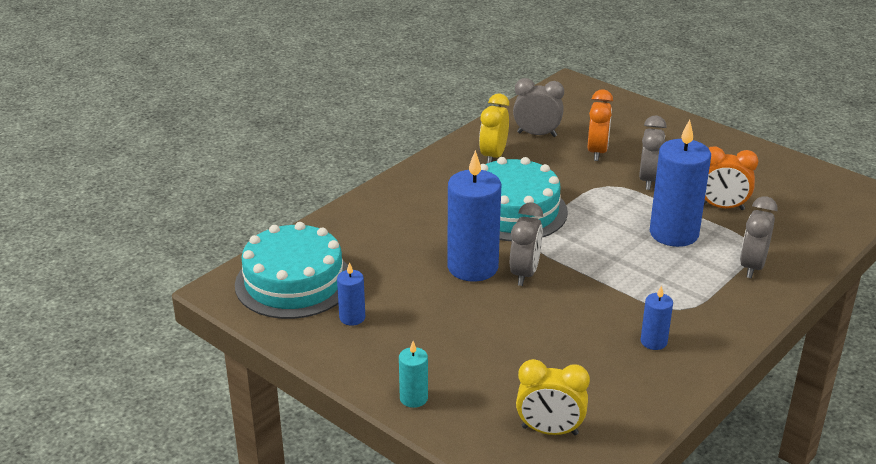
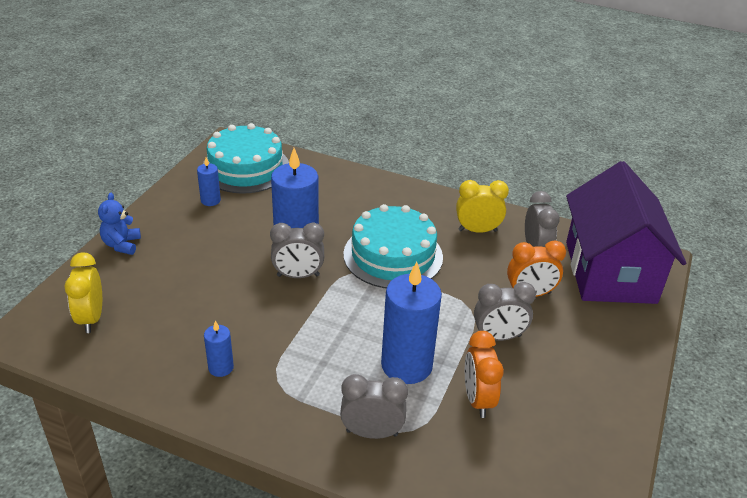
camera: 70 degrees right, 5 degrees up
turquoise candle [399,341,428,408] -> blue teddy bear [98,193,141,255]
none -> purple house [566,161,686,304]

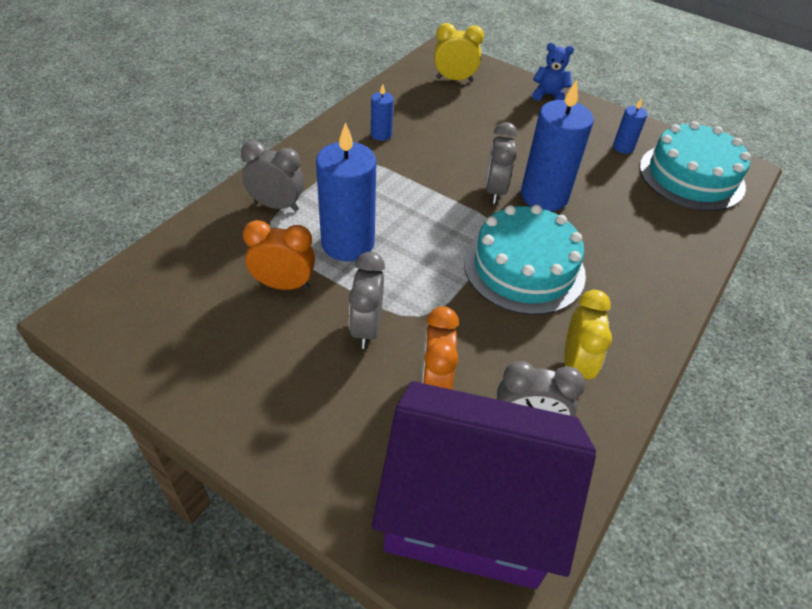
camera: 100 degrees right, 10 degrees up
grey clock [340,374,408,439] -> grey clock turned 90 degrees counterclockwise [241,141,304,211]

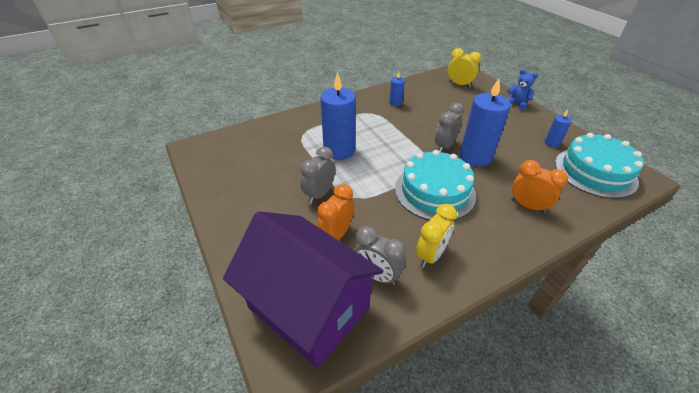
camera: 30 degrees right, 5 degrees down
grey clock [241,141,304,211] -> none
orange clock [243,220,315,290] -> orange clock moved to [511,160,568,213]

